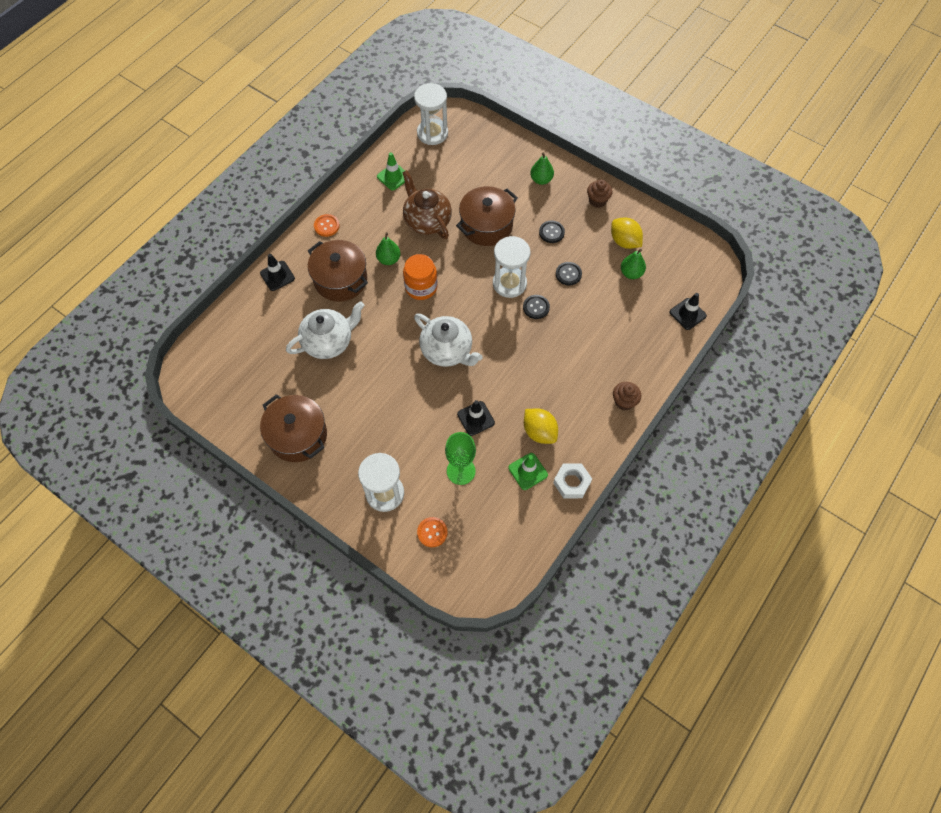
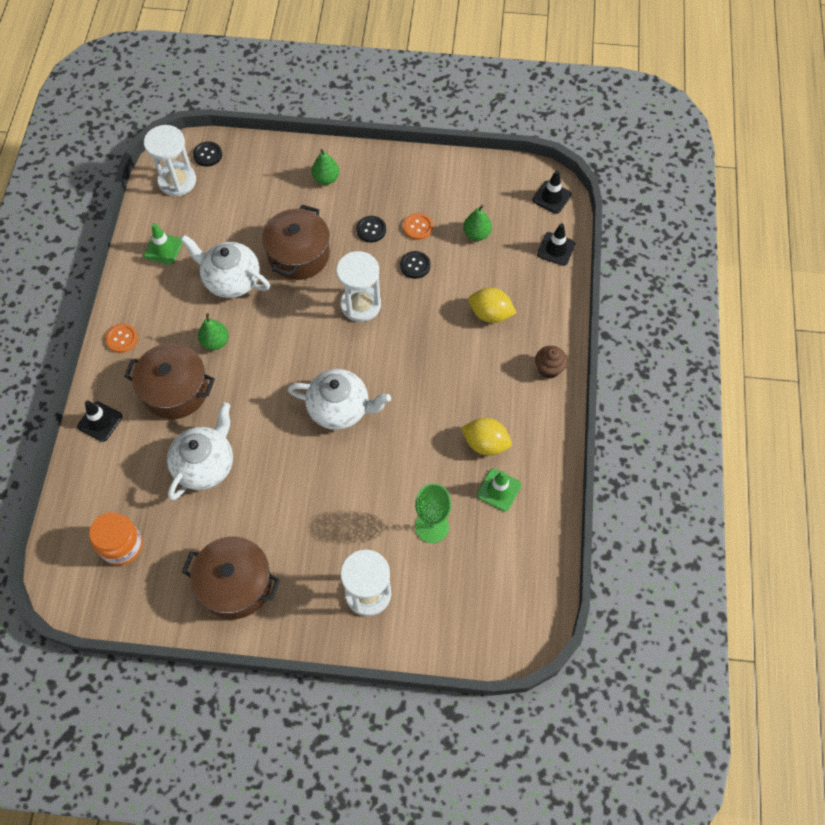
camera: 30 degrees left, 0 degrees up
brown teapot [402,170,452,239] -> white teapot [180,235,270,298]
orange jar [403,254,438,300] -> orange jar moved to [89,512,143,566]
orange button [417,517,448,547] -> orange button moved to [403,213,433,240]
black traffic cone [457,400,495,436] -> black traffic cone moved to [532,170,572,214]
black button [523,295,550,319] -> black button moved to [193,141,222,167]
white nut [553,463,592,498] -> none
brown cupcake [587,179,612,208] -> none
yellow lemon [611,218,643,249] -> yellow lemon moved to [469,288,516,323]

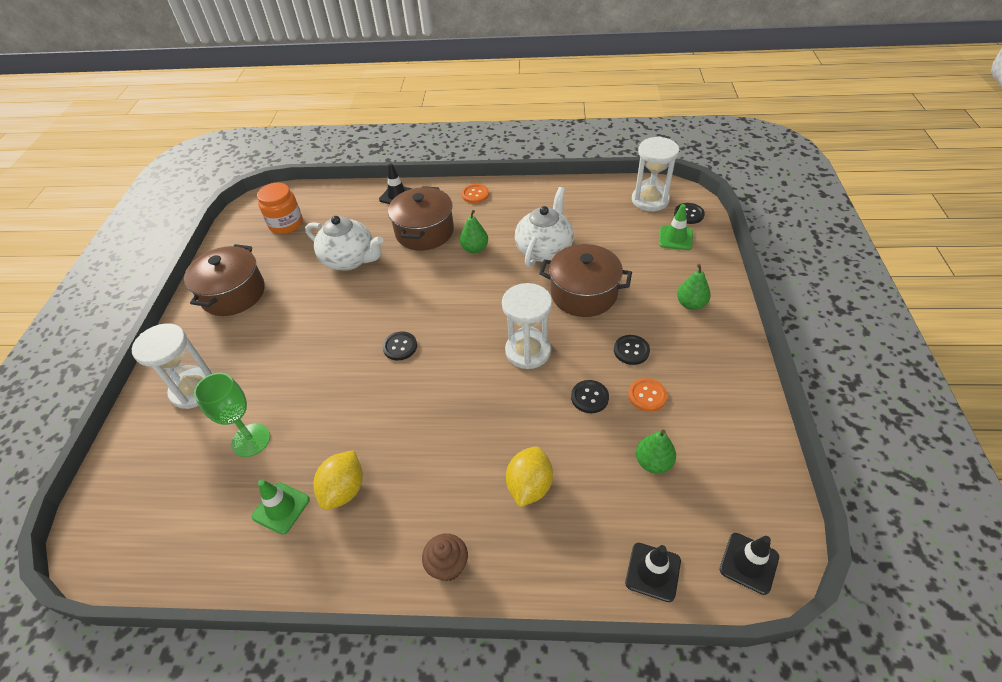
camera: 90 degrees right, 15 degrees down
green traffic cone [144,223,183,265] -> green traffic cone moved to [659,204,693,250]
white teapot [288,369,391,430] -> black button [382,331,417,360]

